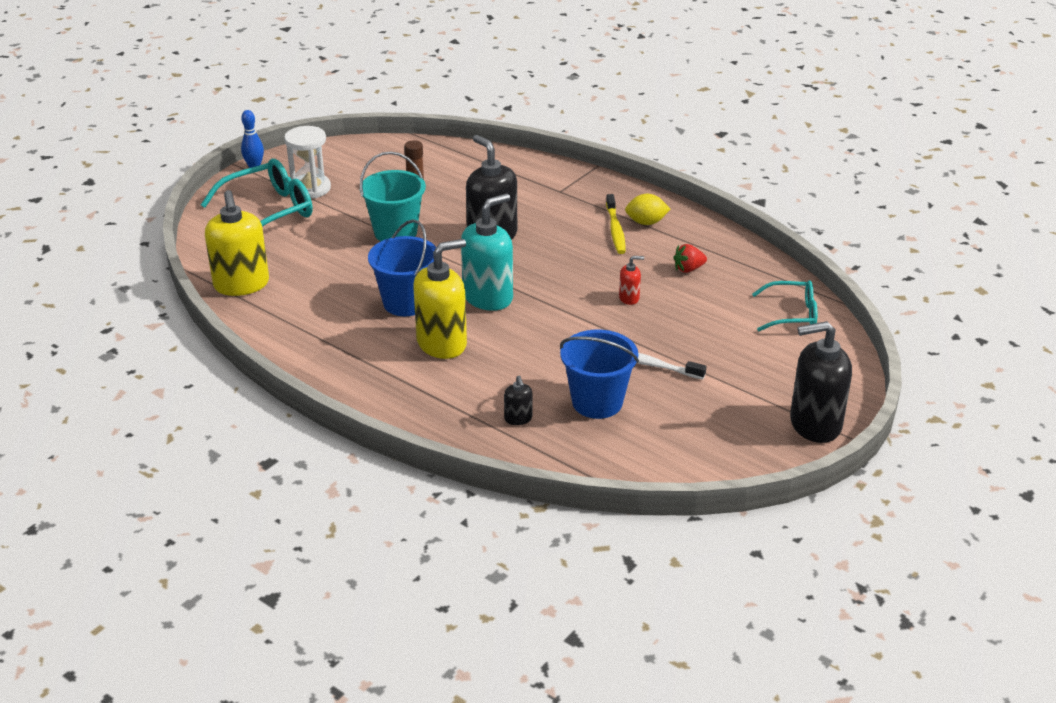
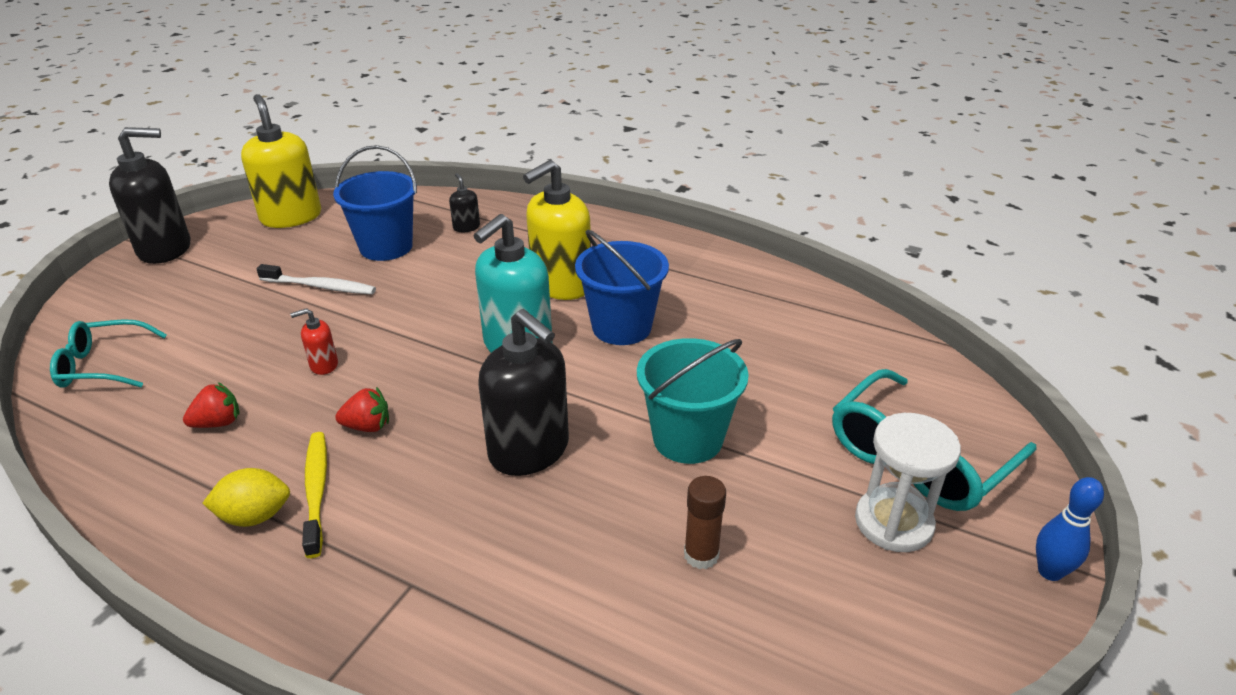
camera: 170 degrees right, 0 degrees up
yellow soap dispenser [205,190,269,296] -> yellow soap dispenser moved to [241,94,321,228]
none -> red strawberry [335,387,389,432]

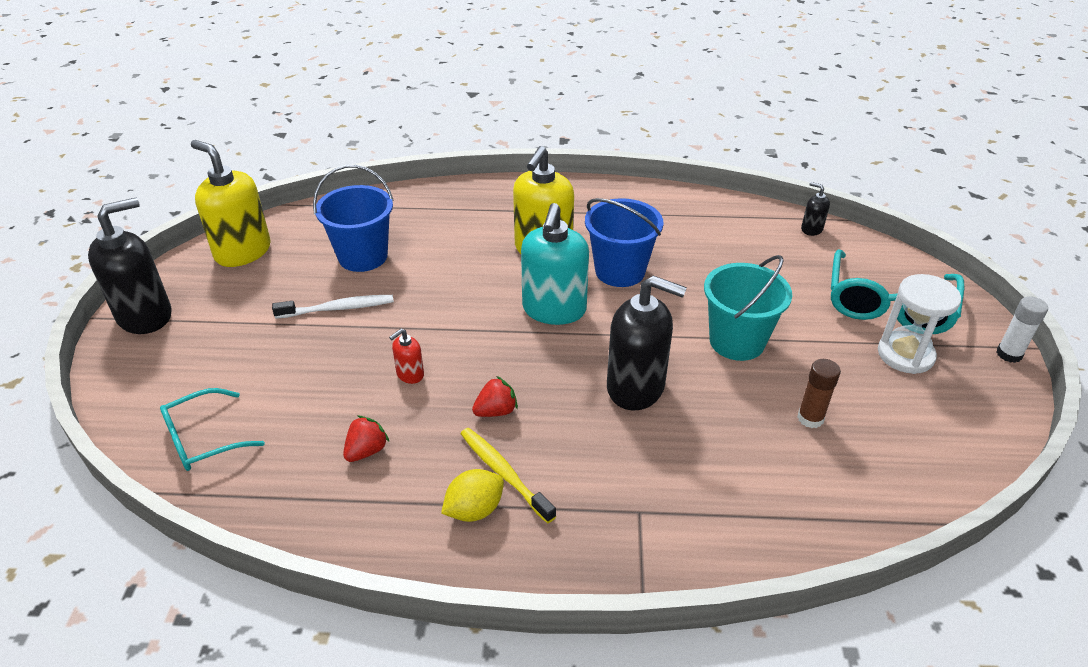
camera: 25 degrees left, 5 degrees up
black soap dispenser [449,173,480,232] -> black soap dispenser moved to [801,182,830,236]
blue bowling pin [1036,477,1104,581] -> white glue stick [996,296,1048,363]

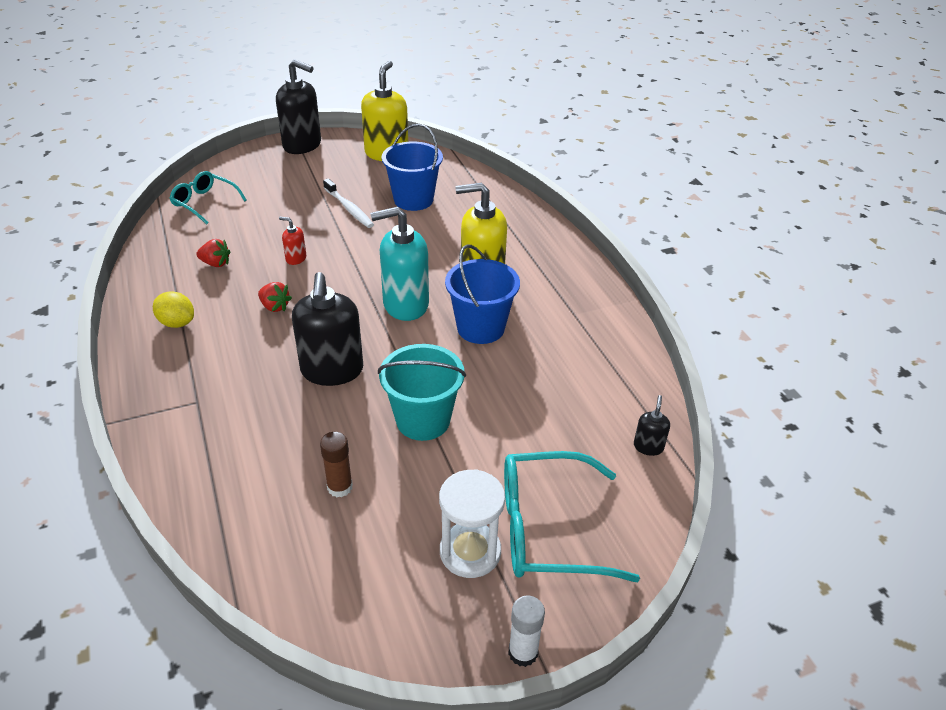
camera: 65 degrees right, 0 degrees up
yellow toothbrush [461,428,556,523] -> none

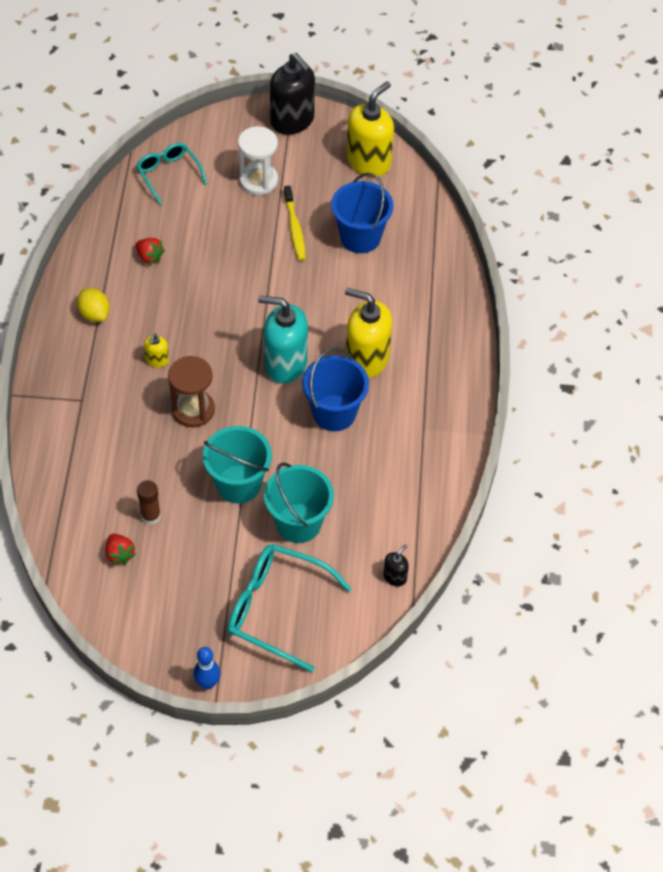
camera: 25 degrees right, 15 degrees up
red strawberry [258,282,292,312] -> red strawberry moved to [106,534,136,565]
red soap dispenser [279,217,306,265] -> none
black soap dispenser [292,272,363,386] -> brown hourglass [168,356,215,427]
white toothbrush [323,178,374,228] -> yellow toothbrush [284,185,306,261]
white hourglass [439,469,505,578] -> white hourglass moved to [238,126,278,195]
white glue stick [508,596,545,667] -> blue bowling pin [194,647,221,689]
none -> yellow soap dispenser [144,333,169,367]
none -> turquoise bucket [264,463,334,543]

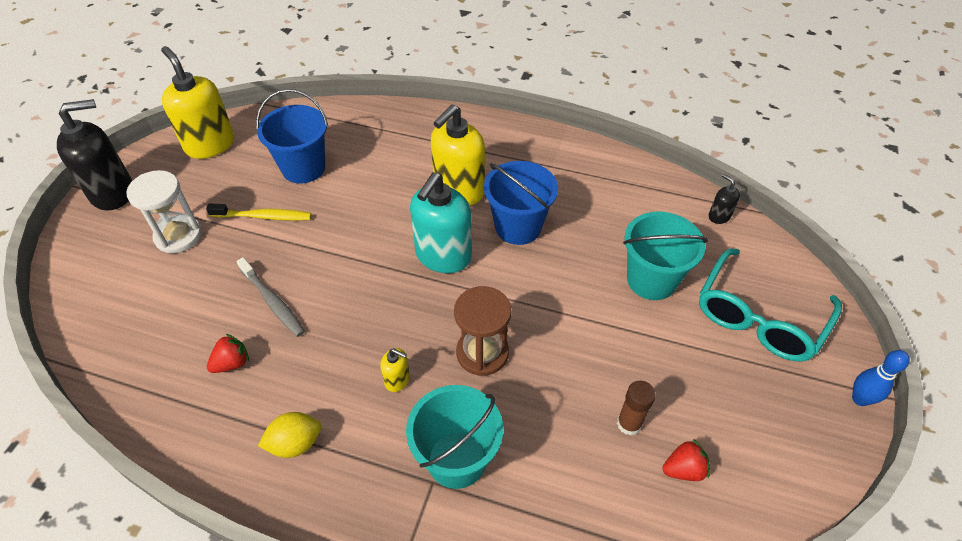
camera: 75 degrees left, 5 degrees down
turquoise glasses [136,143,207,204] -> none
turquoise bucket [203,426,272,503] -> turquoise bucket moved to [406,385,503,489]
none -> grey toothbrush [236,257,305,337]

